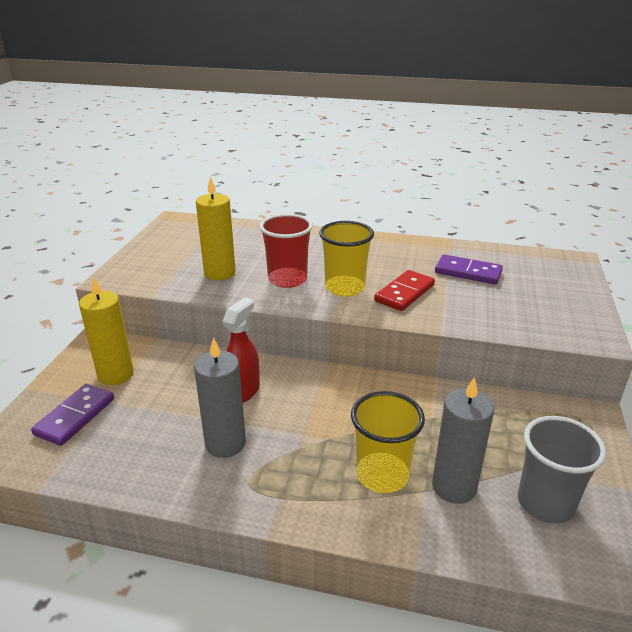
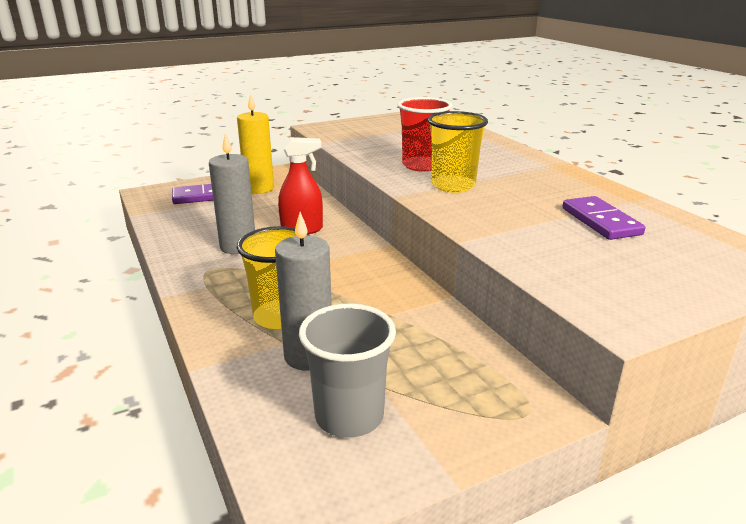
camera: 50 degrees right, 5 degrees down
yellow candle [196,177,236,280] -> none
red domino [374,270,435,311] -> none

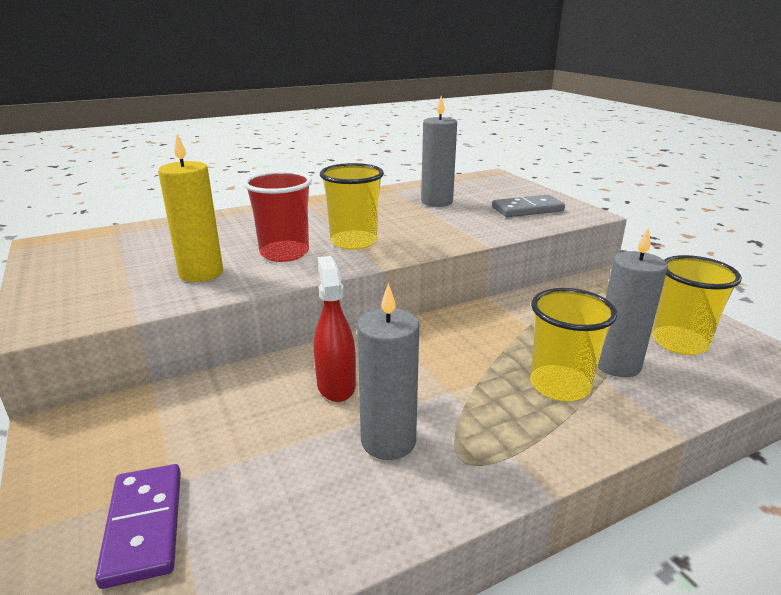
camera: 90 degrees left, 0 degrees up
yellow candle [237,94,274,194] -> yellow candle moved to [158,134,223,282]
grey cup [299,304,396,438] -> yellow cup [652,255,742,355]
purple domino [562,196,645,240] -> grey candle [421,96,457,207]
none -> grey domino [492,195,565,217]

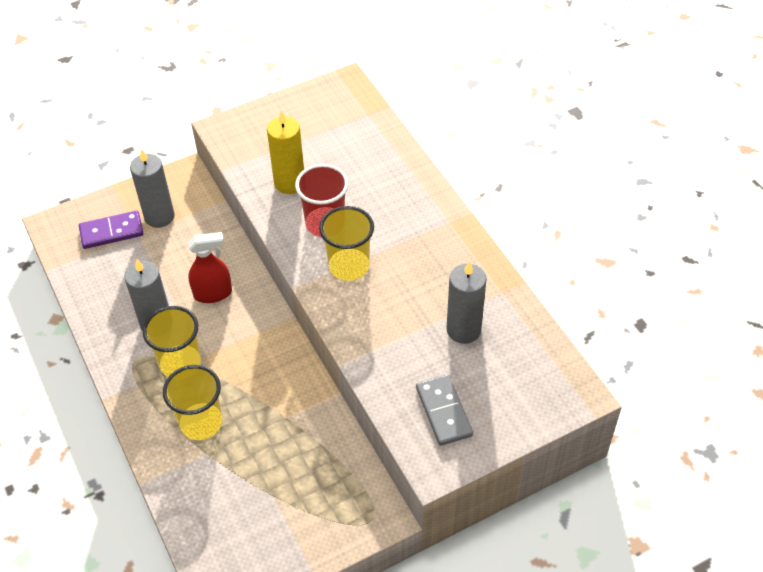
camera: 90 degrees right, 25 degrees up
grey candle [598,227,668,377] -> grey candle moved to [130,149,175,228]
yellow cup [652,255,742,355] -> yellow cup moved to [143,306,201,377]

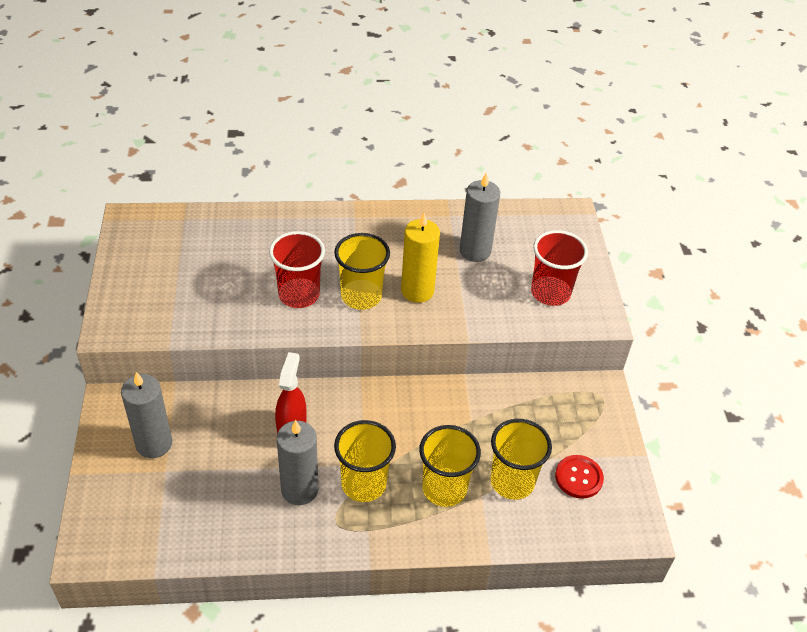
camera: 70 degrees left, 5 degrees down
purple domino [79,211,144,249] -> none
yellow candle [267,111,304,194] -> yellow candle moved to [401,213,440,303]
grey domino [416,375,473,446] -> red cup [531,230,588,306]
none -> yellow cup [491,419,552,500]
none -> red button [555,455,604,499]

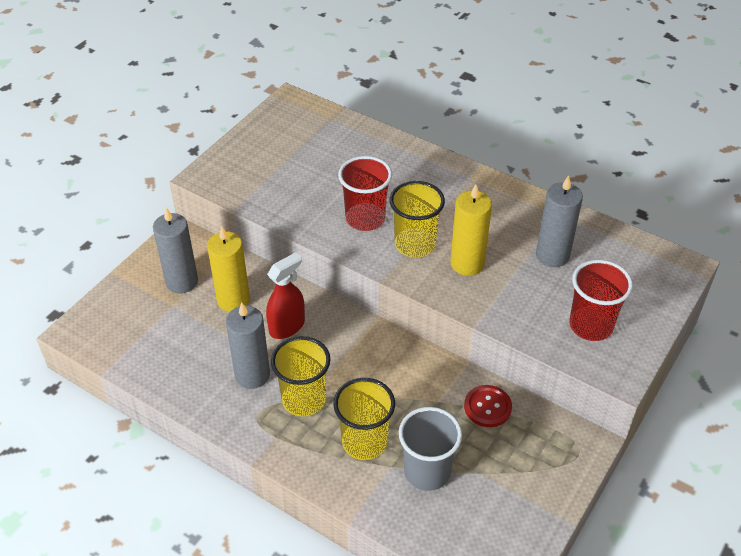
camera: 40 degrees right, 0 degrees up
yellow cup [491,419,552,500] -> grey cup [399,407,462,491]
red button [555,455,604,499] -> red button moved to [464,385,512,427]
none -> yellow candle [207,227,250,312]

